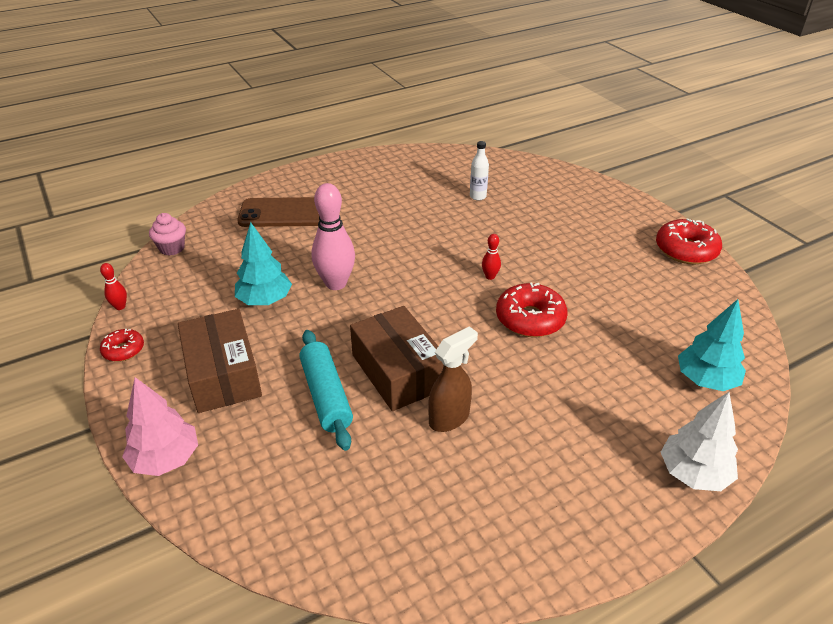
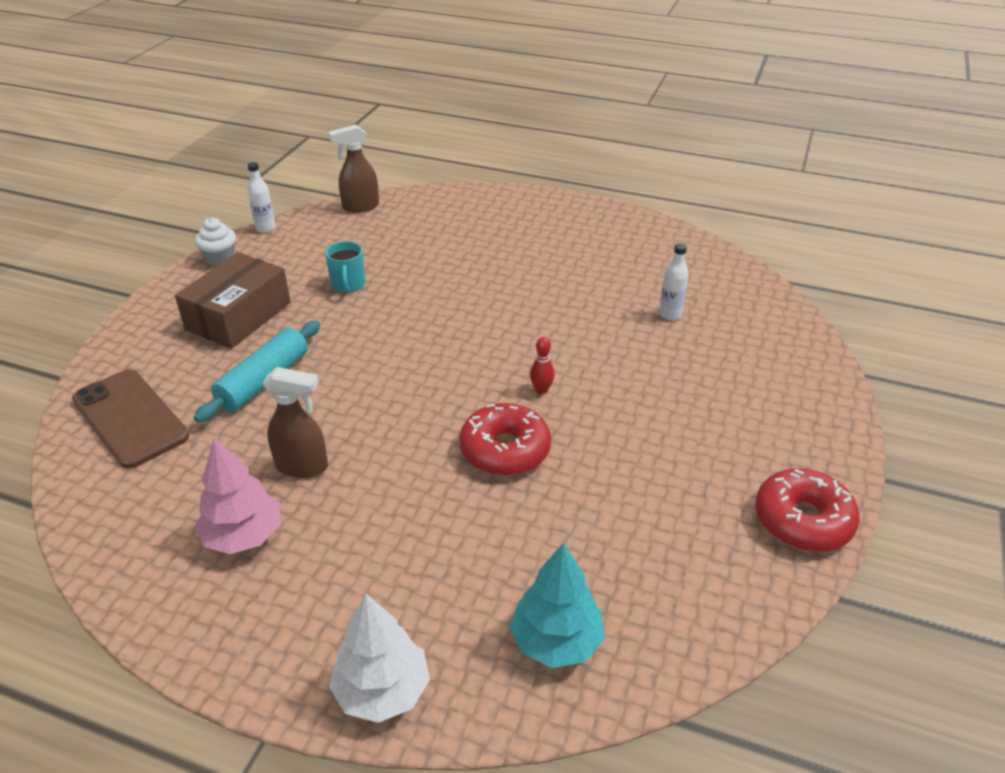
camera: 50 degrees right, 0 degrees up
red bowling pin [100,263,127,310] -> white bottle [247,162,276,233]
red donut [100,329,144,362] -> white cupcake [195,218,236,266]
pink tree [122,377,198,476] -> pink tree moved to [195,437,281,554]
pink cupcake [149,213,186,255] -> brown spray bottle [329,125,379,213]
turquoise tree [235,222,292,305] -> turquoise mug [325,241,365,293]
brown phone [237,197,320,227] -> brown phone moved to [72,369,189,469]
pink bowling pin [312,183,355,290] -> none
brown box [350,306,444,411] -> none

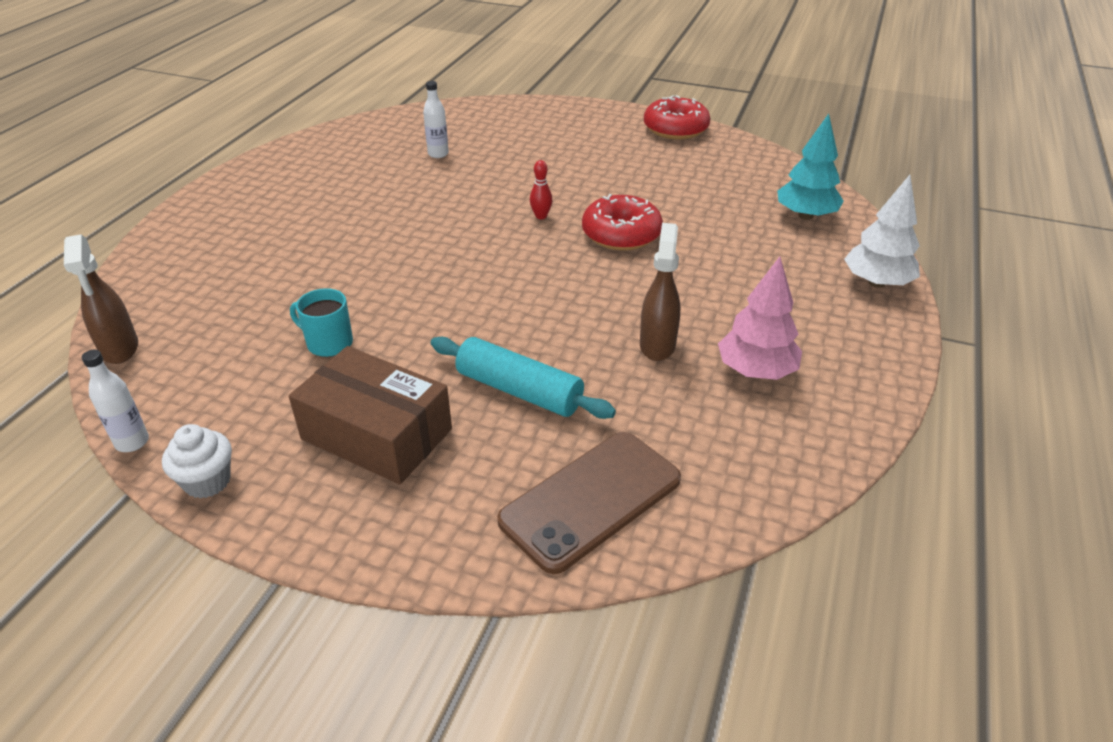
camera: 90 degrees left, 0 degrees up
turquoise mug [325,241,365,293] -> turquoise mug turned 150 degrees counterclockwise [290,288,353,357]

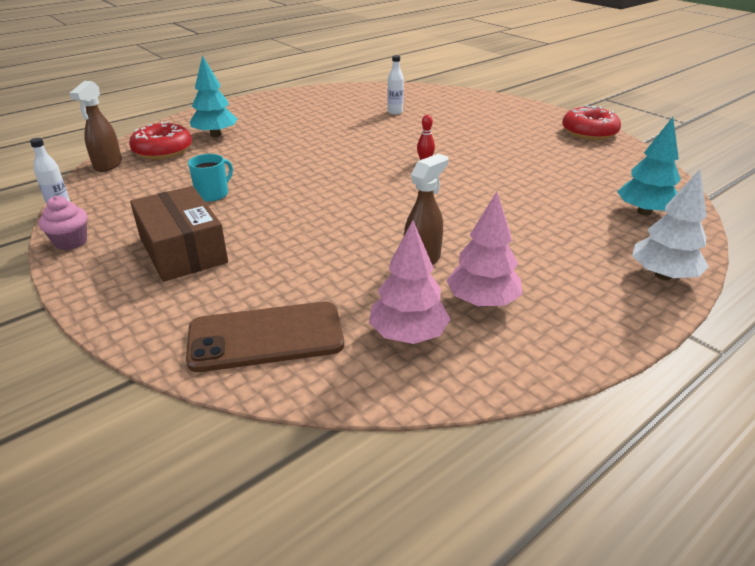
camera: 30 degrees right, 5 degrees down
white cupcake [162,424,232,498] -> pink cupcake [39,196,87,250]
turquoise mug [290,288,353,357] -> turquoise mug turned 75 degrees clockwise [188,154,233,202]
turquoise rolling pin [431,337,616,419] -> none
red donut [582,194,663,251] -> red donut moved to [129,121,192,159]
none -> turquoise tree [190,55,237,137]
none -> pink tree [369,220,450,344]

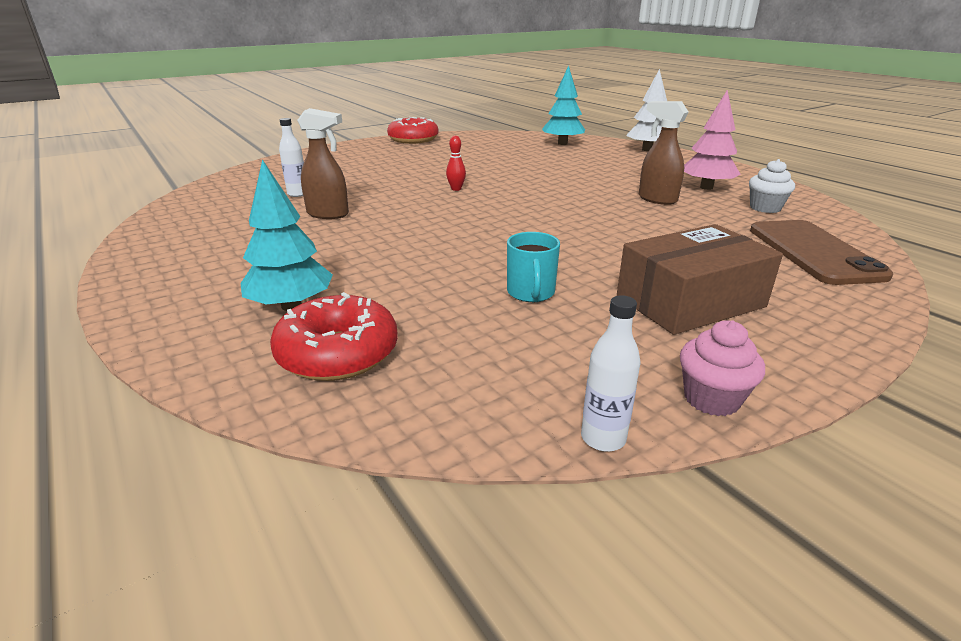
camera: 85 degrees left, 5 degrees down
brown spray bottle [69,81,122,172] -> brown spray bottle moved to [297,108,349,219]
turquoise mug [188,154,233,202] -> turquoise mug turned 135 degrees counterclockwise [507,232,560,302]
pink tree [369,220,450,344] -> white cupcake [749,159,795,213]

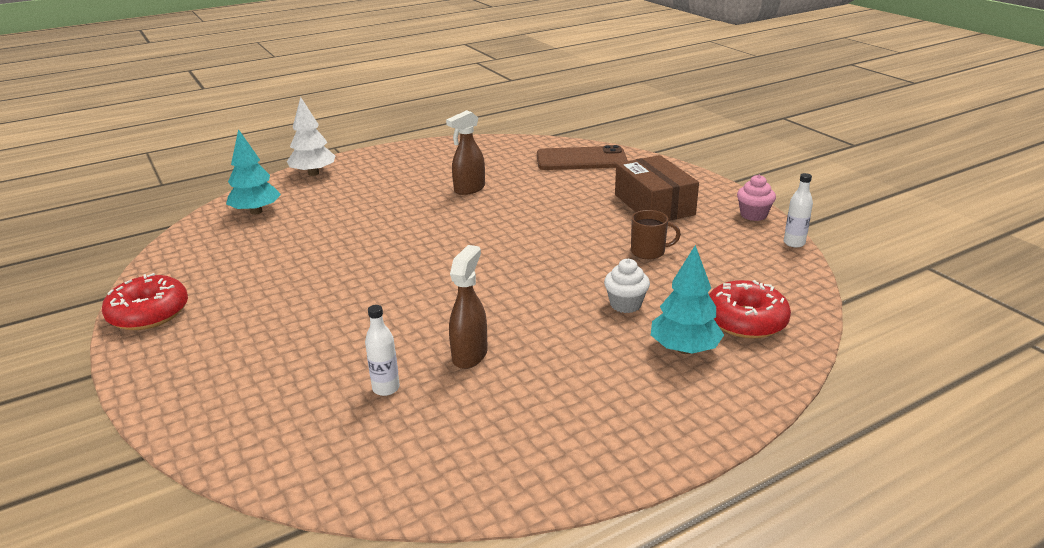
camera: 85 degrees left, 0 degrees up
red bowling pin [446,136,466,191] -> none
turquoise mug [507,232,560,302] -> brown mug [631,210,681,259]
pink tree [684,90,740,190] -> none
white cupcake [749,159,795,213] -> white cupcake moved to [604,259,650,313]

